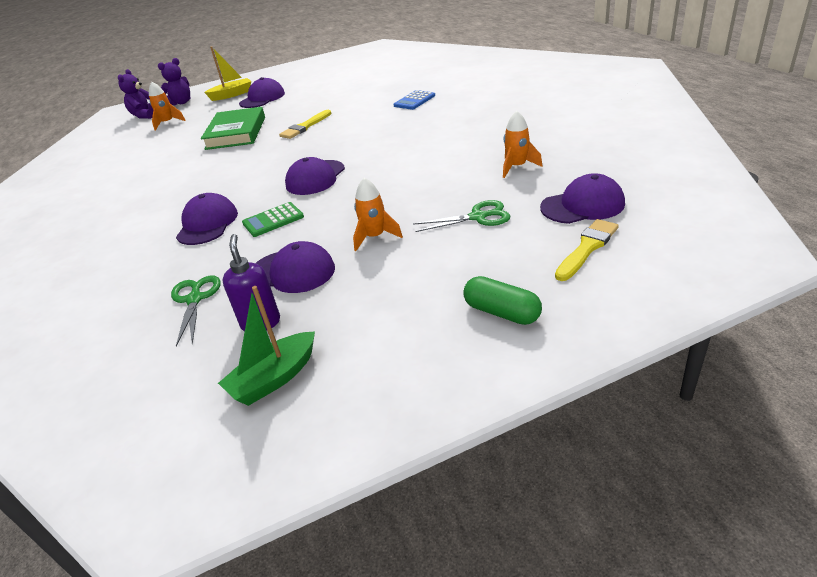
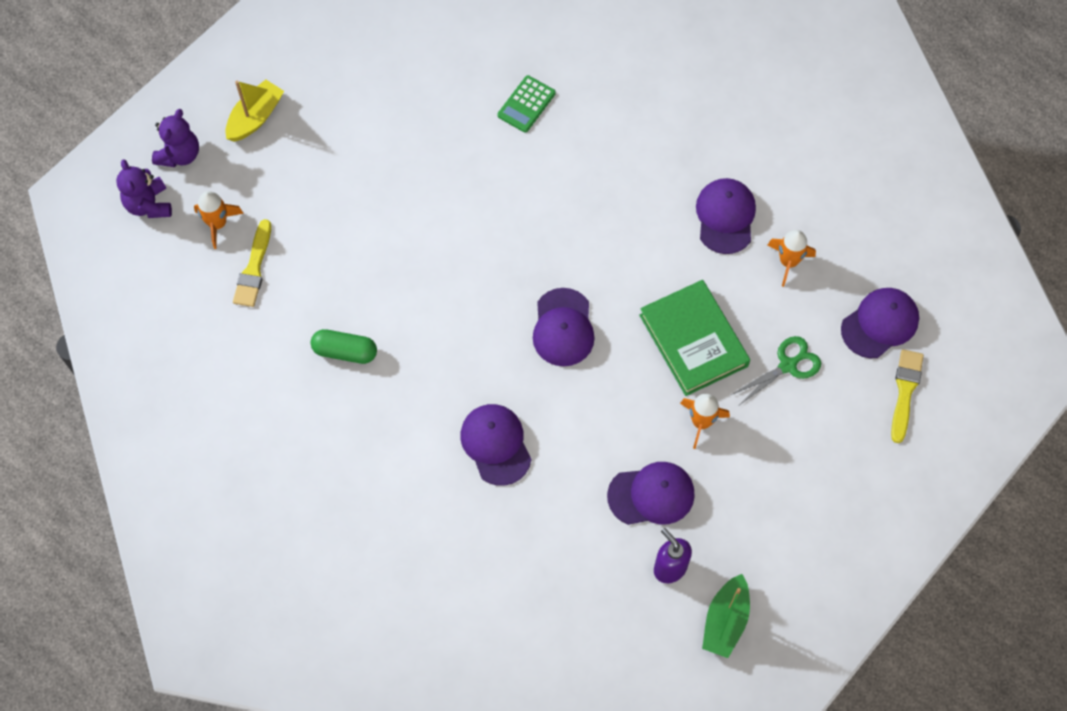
camera: 30 degrees left, 30 degrees up
green scissors [171,275,221,347] -> none
green book [201,107,265,150] -> green book moved to [639,280,750,396]
purple cap [239,77,285,108] -> purple cap moved to [696,178,756,254]
green calculator [242,202,304,237] -> green calculator moved to [497,75,556,133]
yellow brush [279,110,331,139] -> yellow brush moved to [233,219,271,307]
blue calculator [393,90,435,110] -> none
green capsule [463,276,542,325] -> green capsule moved to [311,329,377,364]

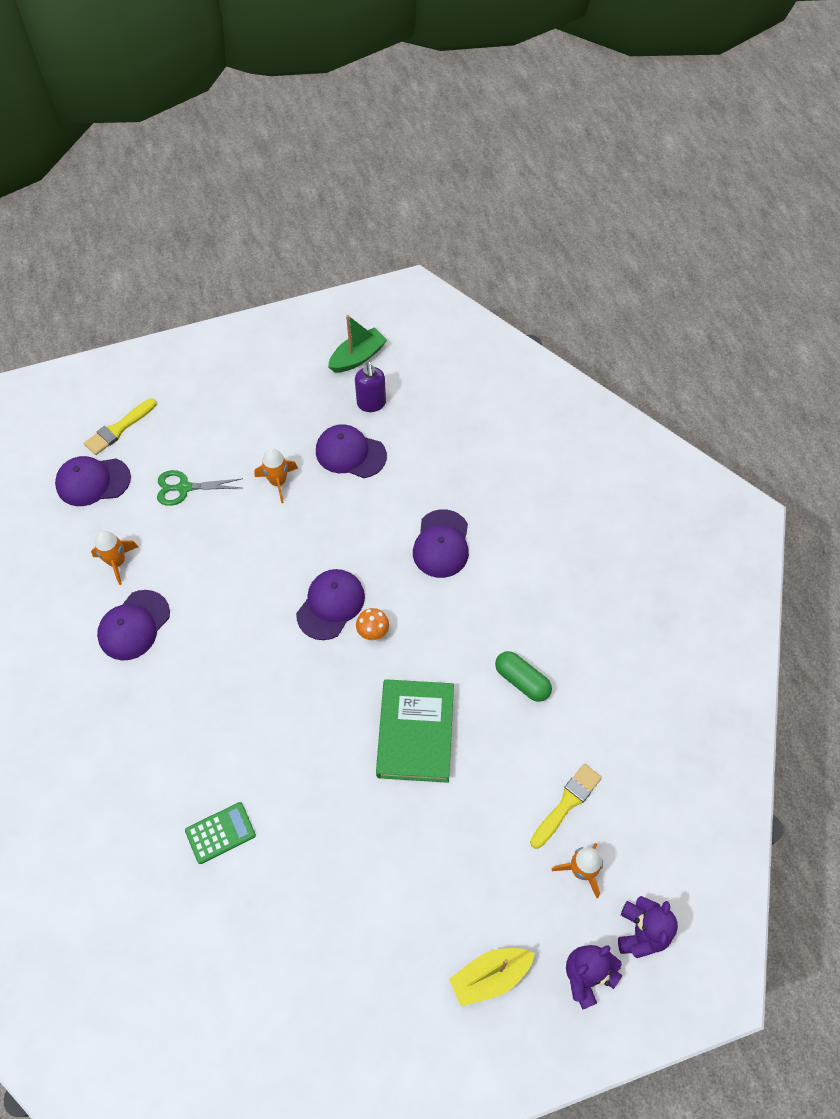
camera: 150 degrees left, 5 degrees down
green book [639,280,750,396] -> green book moved to [376,679,454,783]
none -> orange mushroom [356,608,389,640]

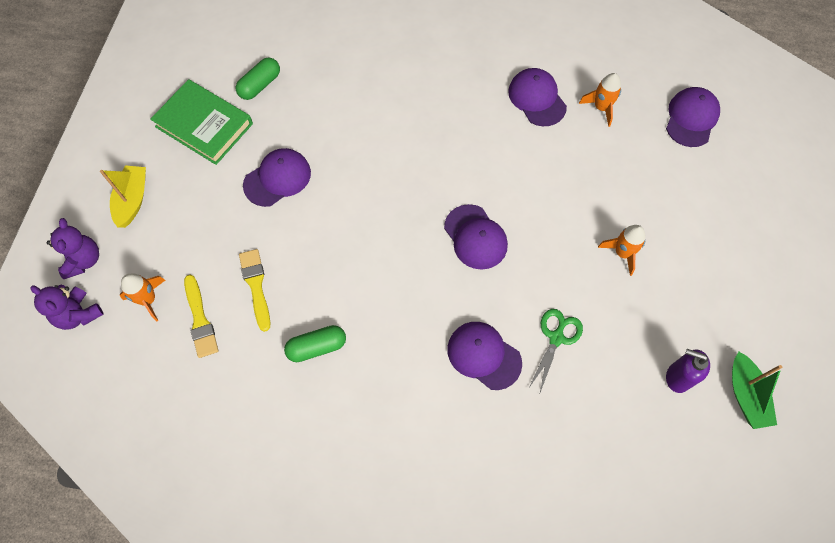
camera: 120 degrees right, 5 degrees up
yellow brush [84,398,157,455] -> yellow brush moved to [239,249,270,332]
green scissors [157,470,243,506] -> green scissors moved to [529,309,583,392]
green calculator [185,802,256,864] -> none
purple cap [316,424,387,478] -> purple cap moved to [243,148,311,207]
orange mushroom [356,608,389,640] -> none
green book [376,679,454,783] -> green book moved to [150,79,253,165]
none -> green capsule [236,57,280,100]

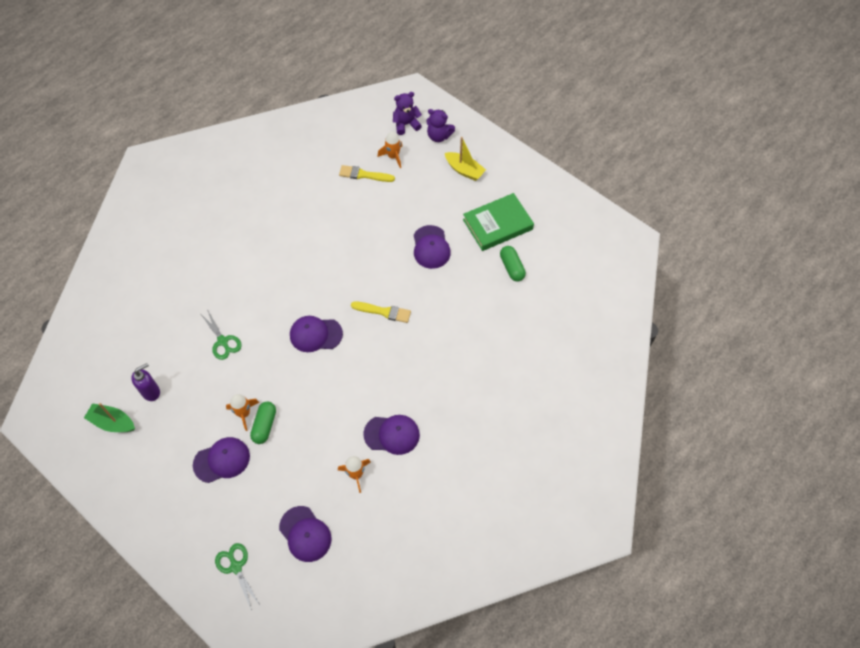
camera: 120 degrees right, 5 degrees down
yellow brush [239,249,270,332] -> yellow brush moved to [351,301,411,323]
green capsule [284,325,346,362] -> green capsule moved to [250,402,276,444]
purple cap [447,322,522,390] -> purple cap moved to [193,437,250,483]
none -> green scissors [215,543,260,611]

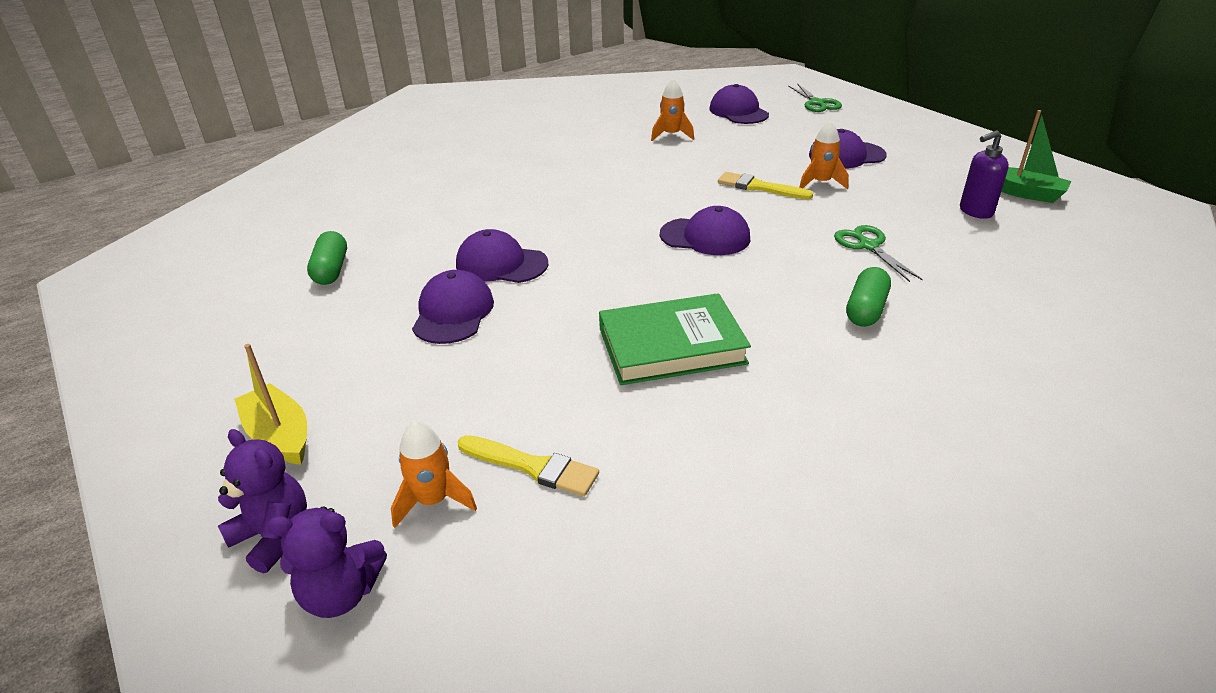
camera: 165 degrees left, 25 degrees down
green capsule [250,402,276,444] -> green capsule moved to [846,267,891,327]
yellow brush [351,301,411,323] -> yellow brush moved to [718,172,813,199]
purple cap [363,415,420,455] -> purple cap moved to [456,229,548,283]
green book [463,193,534,251] -> green book moved to [599,293,751,385]

